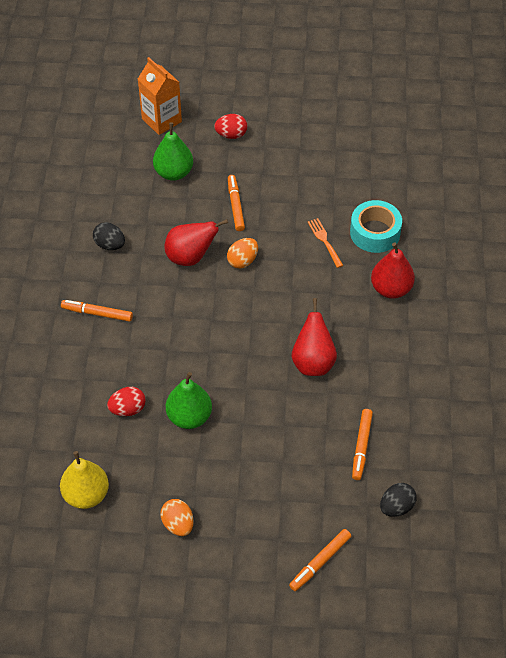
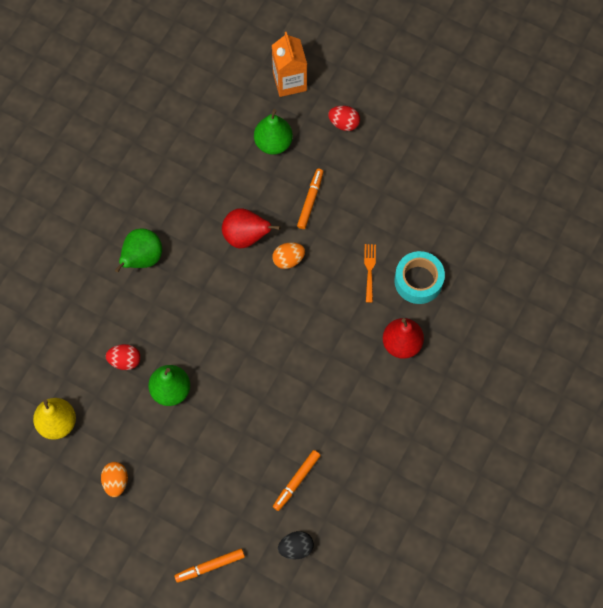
camera: 25 degrees right, 15 degrees up
orange marker [61,300,133,322] -> green pear [115,228,162,273]
black egg [93,222,125,250] -> none
red pear [292,298,337,376] -> none

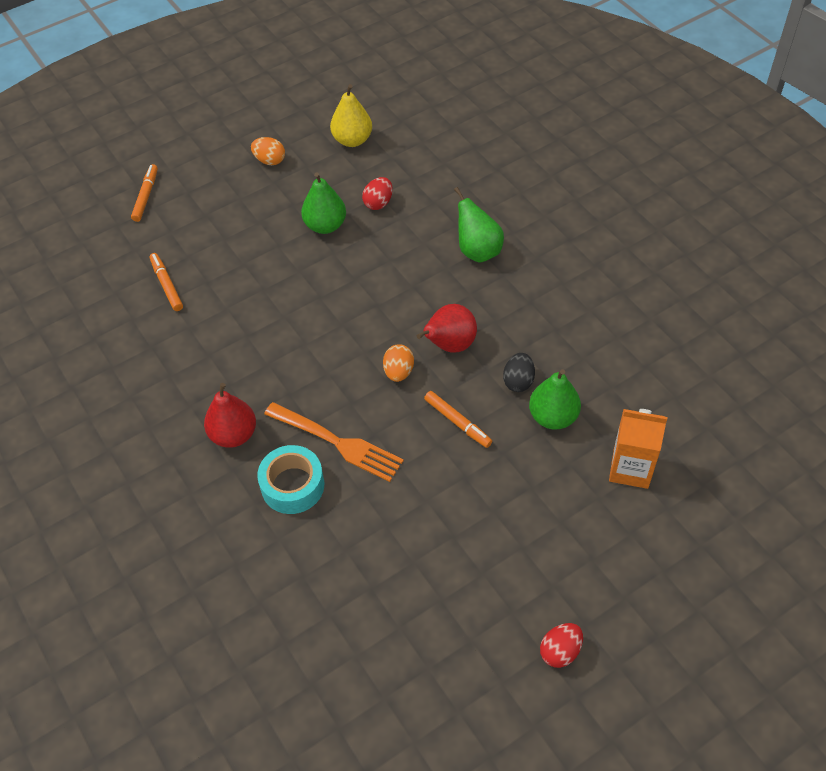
camera: 120 degrees right, 15 degrees down
black egg [278,531,314,559] -> black egg moved to [503,353,535,392]
red egg [328,106,360,131] -> red egg moved to [540,623,583,668]
orange fork [364,244,376,303] -> orange fork [264,402,404,482], size x1.90

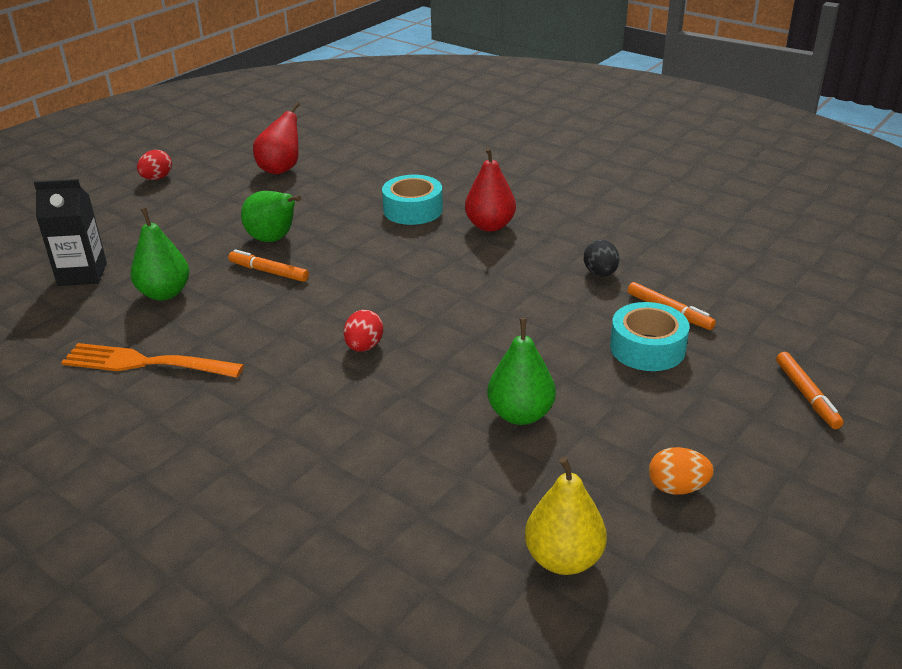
camera: 160 degrees right, 20 degrees down
orange fork [264,402,404,482] -> orange fork moved to [61,343,244,378]
red egg [362,177,393,210] -> red egg moved to [343,310,383,352]
orange egg [383,344,414,382] -> none
red pear [417,304,477,353] -> red pear moved to [253,102,300,175]
green pear [454,187,504,263] -> green pear moved to [241,191,301,242]
black egg [503,353,535,392] -> black egg moved to [584,239,619,277]
orange carton [609,409,668,489] -> black carton [34,179,107,286]
none -> turquoise tape [610,302,690,371]

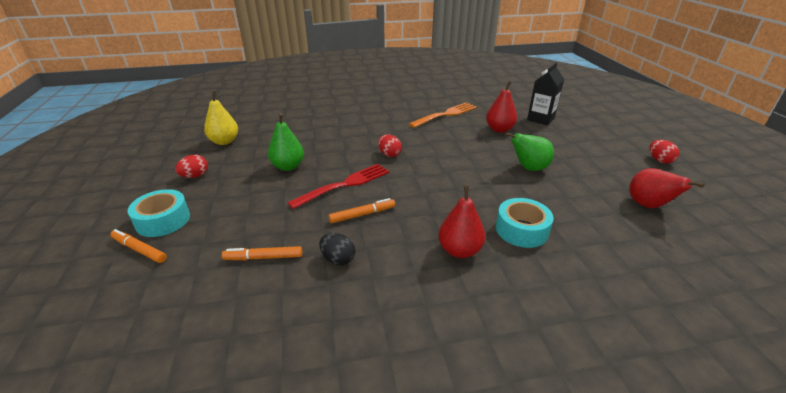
camera: 130 degrees right, 0 degrees up
green pear [130,208,189,301] -> red pear [486,81,517,133]
orange marker [228,249,309,282] -> orange marker moved to [329,198,395,223]
turquoise tape [610,302,690,371] -> turquoise tape moved to [127,189,190,237]
orange egg [649,447,714,495] -> red egg [175,155,208,178]
none -> red fork [287,164,389,209]

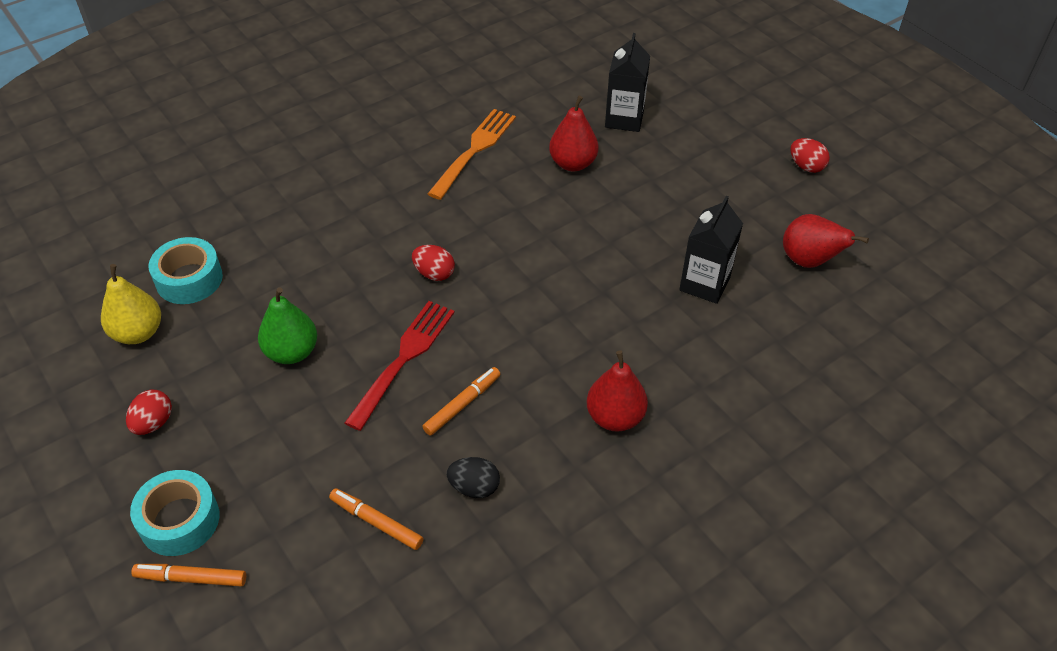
camera: 25 degrees left, 15 degrees up
orange marker [222,246,302,260] -> orange marker turned 60 degrees clockwise [329,488,424,550]
turquoise tape [496,198,554,248] -> turquoise tape moved to [149,237,223,304]
green pear [505,132,554,171] -> none
none -> black carton [679,196,743,304]

